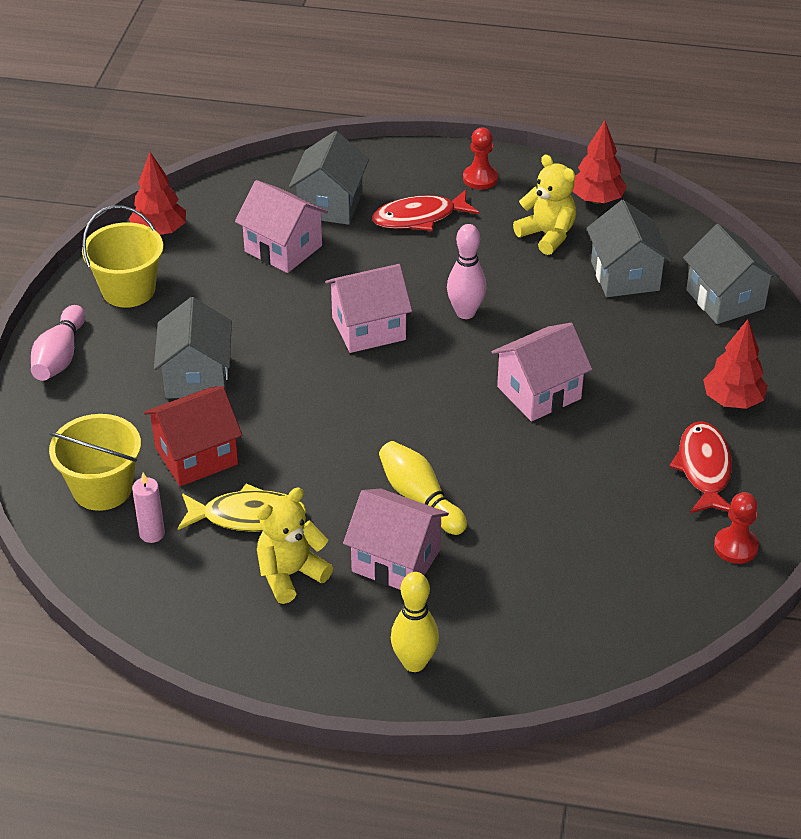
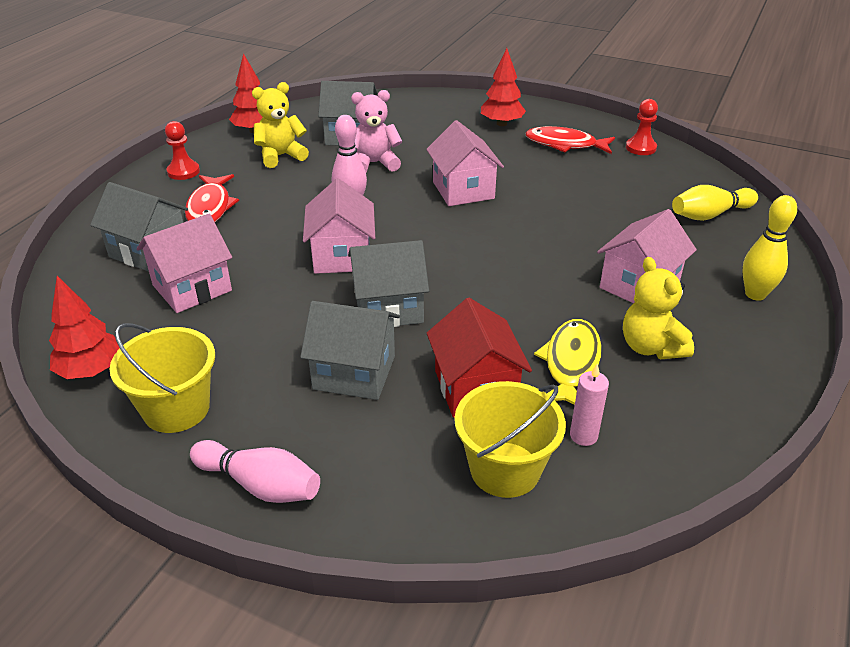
camera: 75 degrees left, 5 degrees down
yellow bowling pin [379,441,467,535] -> yellow bowling pin moved to [672,185,758,221]
grey house [683,224,779,324] -> grey house moved to [348,240,429,327]
none -> pink teddy bear [351,90,402,172]

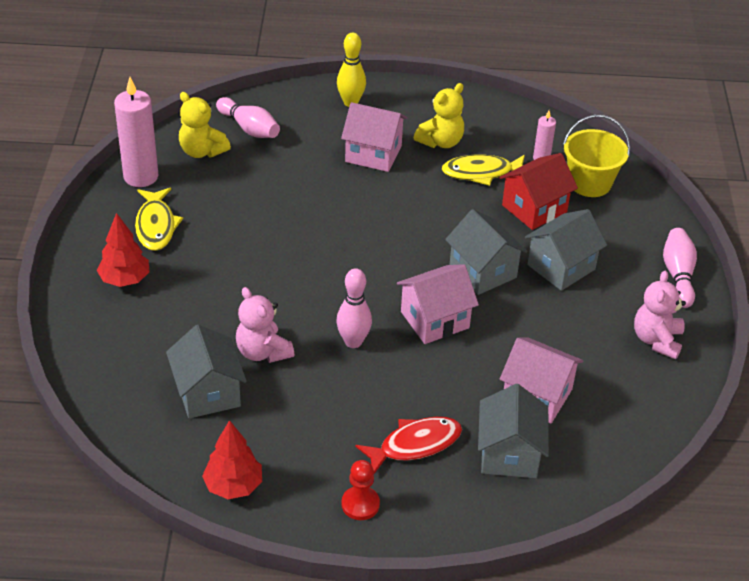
camera: 115 degrees left, 5 degrees up
red tree [49,276,120,379] -> none
yellow bucket [109,323,215,433] -> pink teddy bear [634,271,686,359]
yellow teddy bear [252,82,309,168] -> yellow teddy bear moved to [179,92,231,158]
grey house [300,301,400,400] -> grey house turned 60 degrees clockwise [525,209,607,291]
pink house [426,120,504,206] -> none
red fish [525,126,615,154] -> yellow fish [135,188,183,251]
red pawn [626,99,658,155] -> pink candle [114,77,158,187]
yellow bowling pin [672,185,758,221] -> pink bowling pin [216,97,280,138]

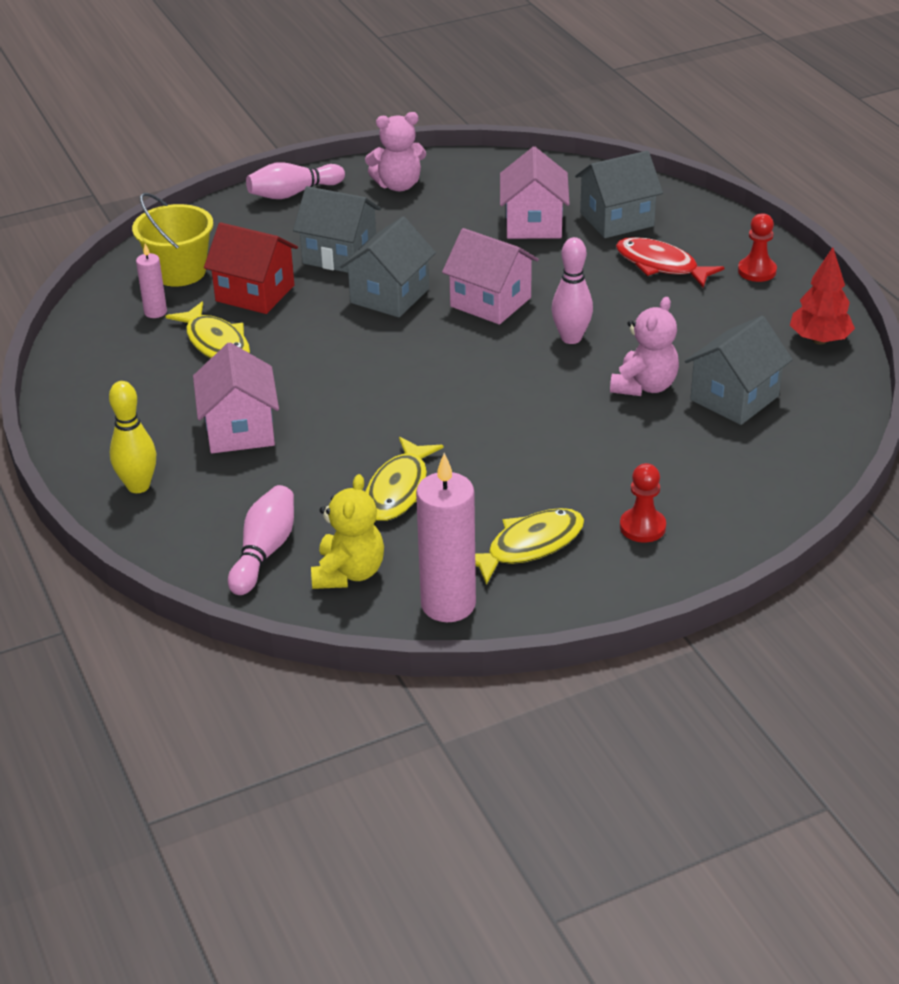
camera: 115 degrees left, 5 degrees down
red tree [97,213,150,287] -> red pawn [620,463,666,542]
yellow teddy bear [414,83,464,148] -> none
none -> yellow fish [365,437,444,521]

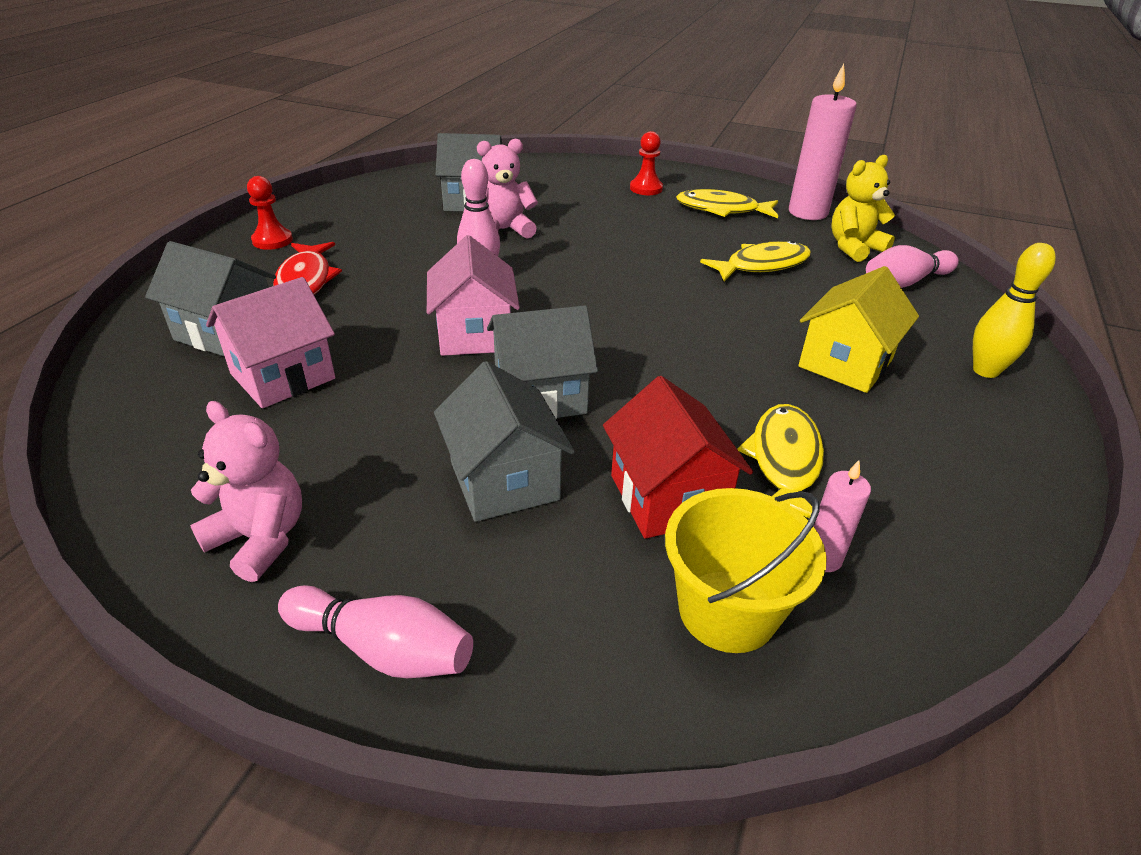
camera: 135 degrees left, 0 degrees up
pink house [193,343,279,453] -> yellow house [798,266,919,393]
red tree [790,247,855,345] -> none

